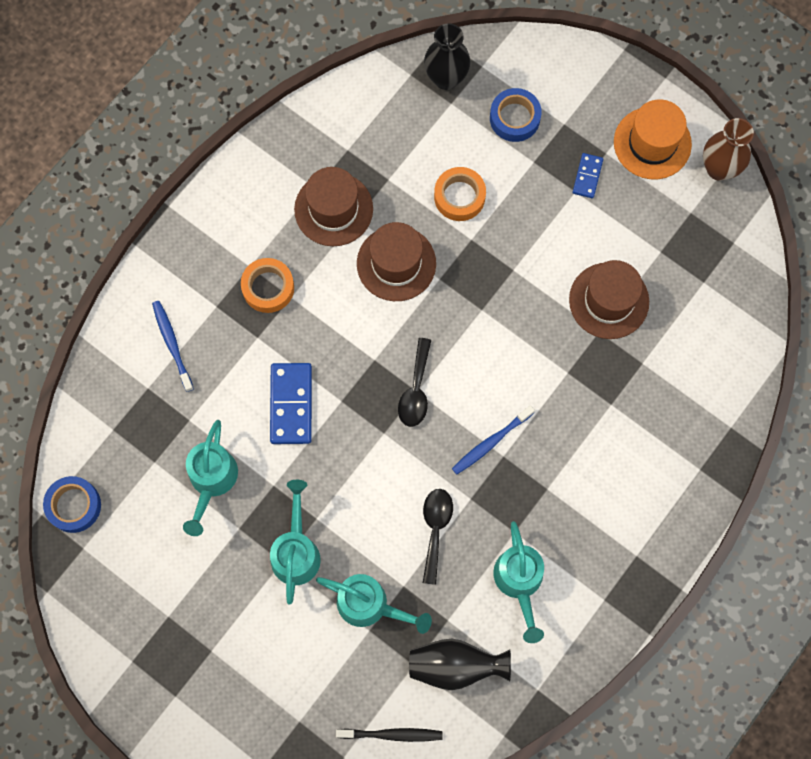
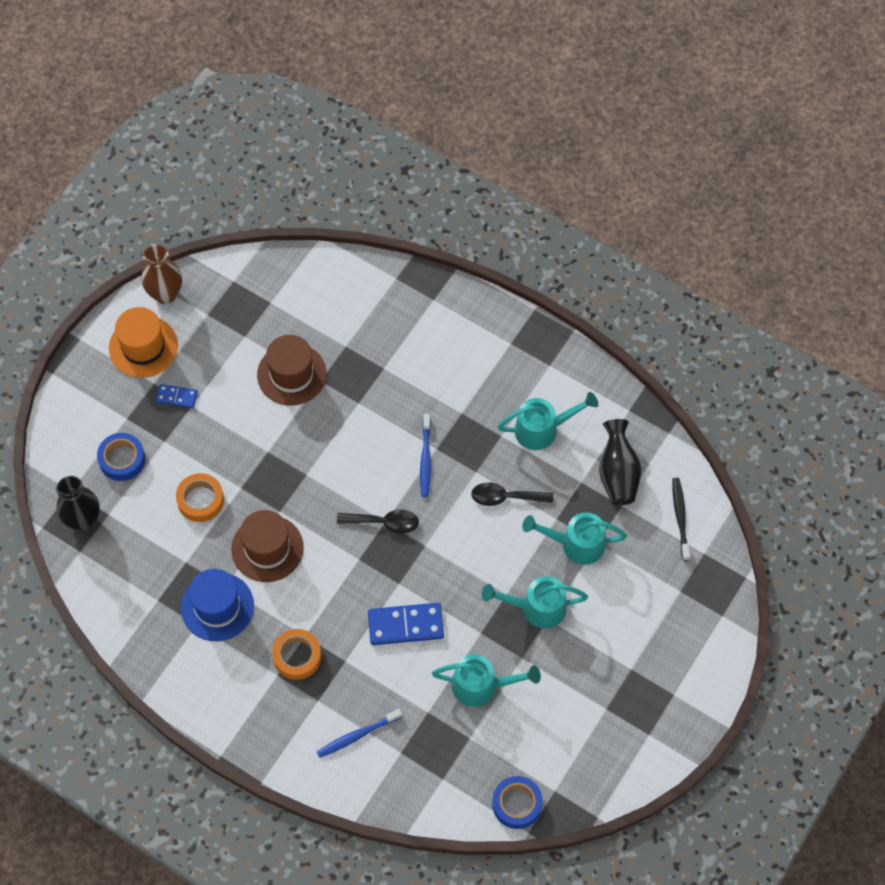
camera: 95 degrees left, 10 degrees down
brown hat [294,167,373,246] -> blue hat [181,569,254,641]
turquoise watering can [316,574,432,634] -> turquoise watering can turned 105 degrees counterclockwise [522,512,627,565]
blue toothbrush [452,405,535,475] -> blue toothbrush turned 45 degrees clockwise [420,414,431,497]

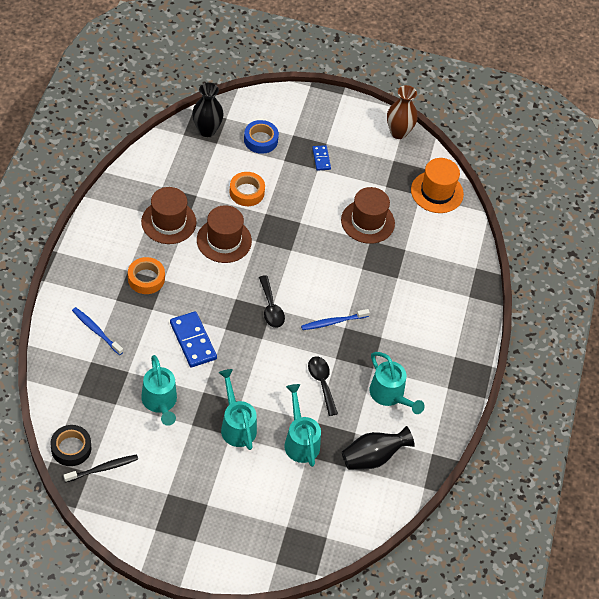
camera: 65 degrees right, 10 degrees down
orange hat [109,307,178,378] -> orange hat moved to [411,158,464,213]
blue hat [181,569,254,641] -> brown hat [141,187,196,244]
blue tape [492,776,543,829] -> black tape [50,425,91,466]
black toothbrush [672,478,690,561] -> black toothbrush moved to [63,454,138,482]

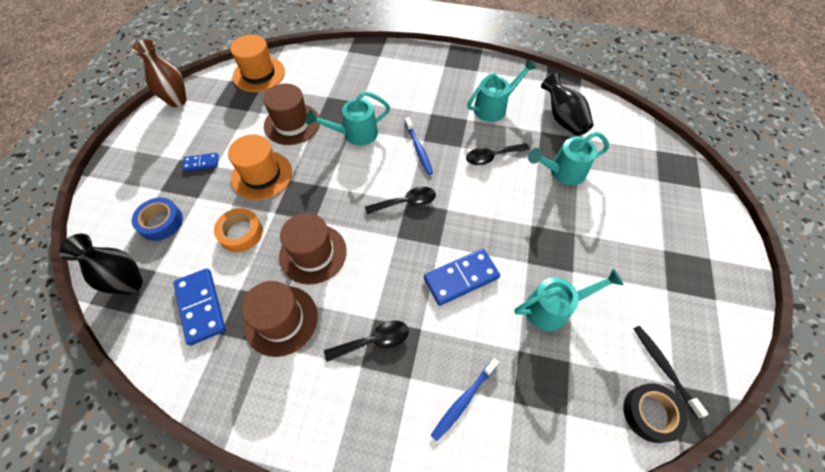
camera: 85 degrees left, 5 degrees up
orange tape [128,257,165,294] -> black spoon [324,320,409,362]
turquoise watering can [219,369,257,450] -> turquoise watering can moved to [306,91,390,146]
none -> blue domino [173,268,226,346]
none -> orange hat [228,134,292,200]

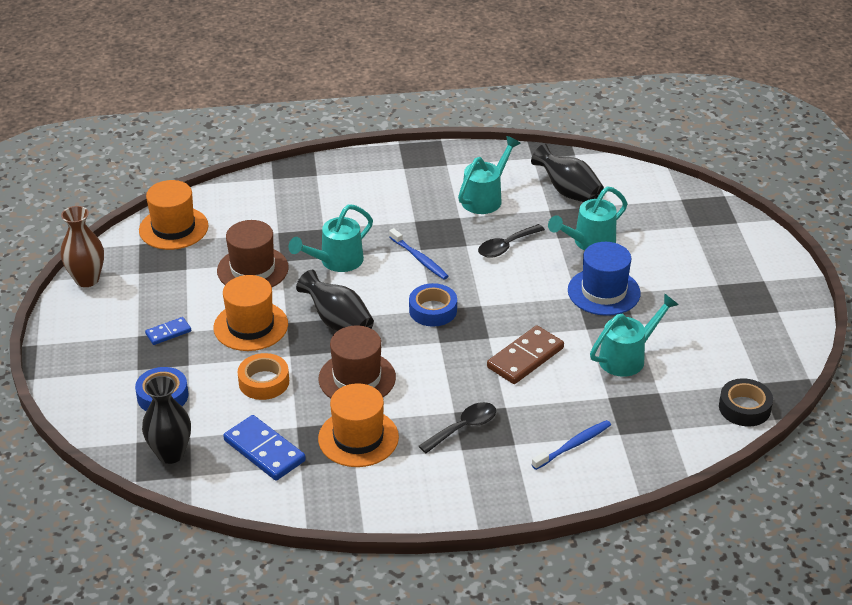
camera: 20 degrees left, 20 degrees down
brown hat [241,281,318,357] -> orange hat [318,383,399,467]
black spoon [365,187,436,215] -> blue tape [409,283,457,327]
blue domino [424,249,500,306] -> brown domino [487,325,564,384]
blue toothbrush [430,358,499,442] -> blue toothbrush turned 150 degrees counterclockwise [532,420,611,470]
black toothbrush [634,326,708,418] -> none
none -> black vase [296,270,374,331]
none -> blue hat [568,242,641,316]

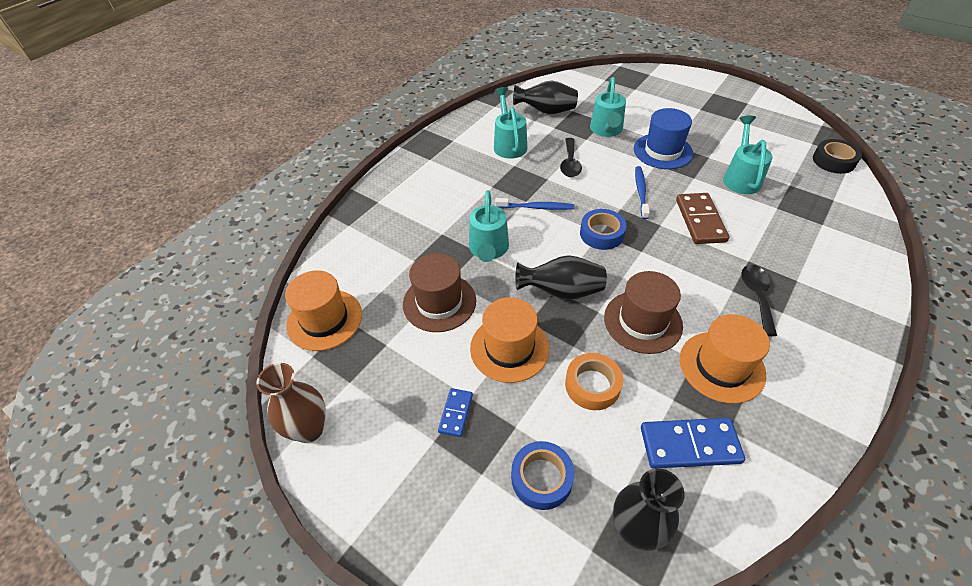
camera: 45 degrees left, 10 degrees up
blue toothbrush [532,420,611,470] -> blue toothbrush moved to [635,166,650,219]

